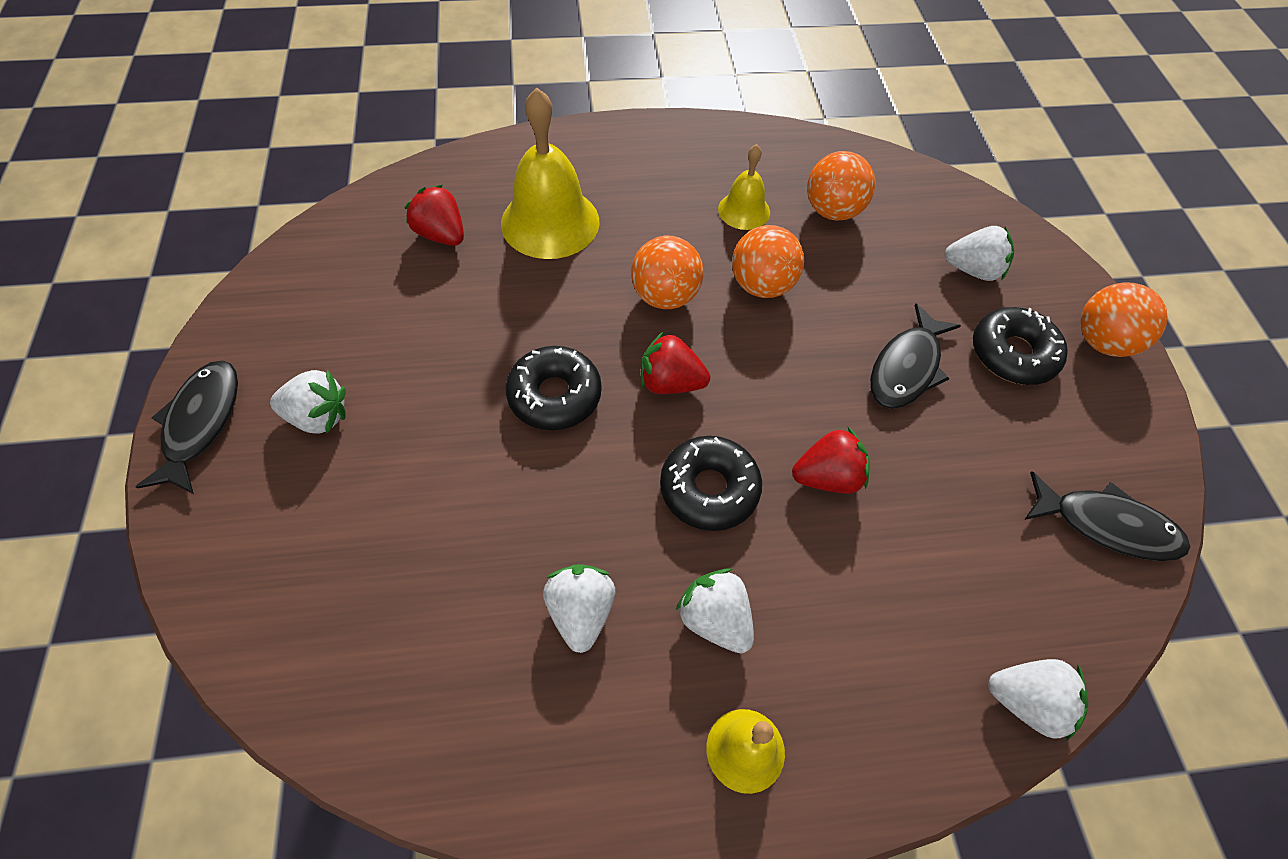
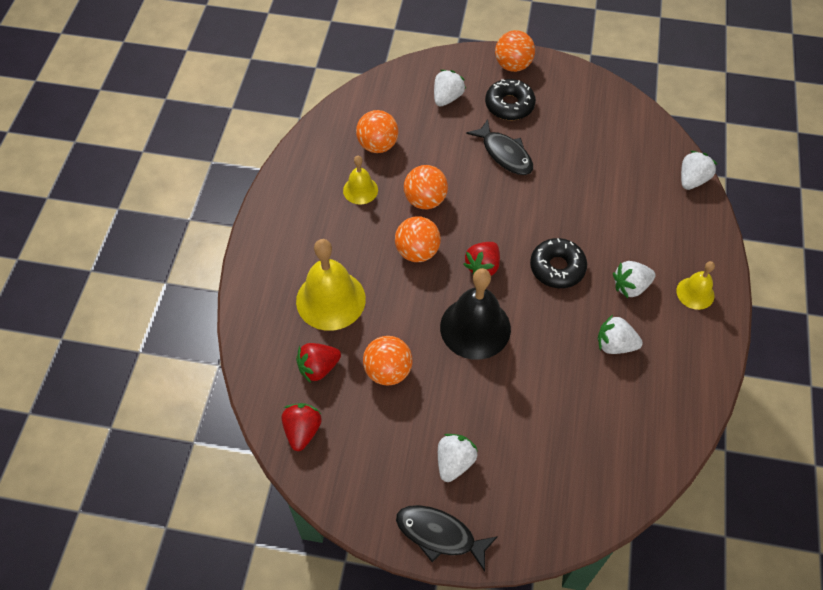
camera: 70 degrees left, 0 degrees up
black donut [505,346,602,430] -> black bell [440,268,511,360]
red strawberry [792,426,870,494] -> red strawberry moved to [281,403,322,451]
black fish [1024,472,1190,561] -> none
none -> orange ball [363,336,413,386]

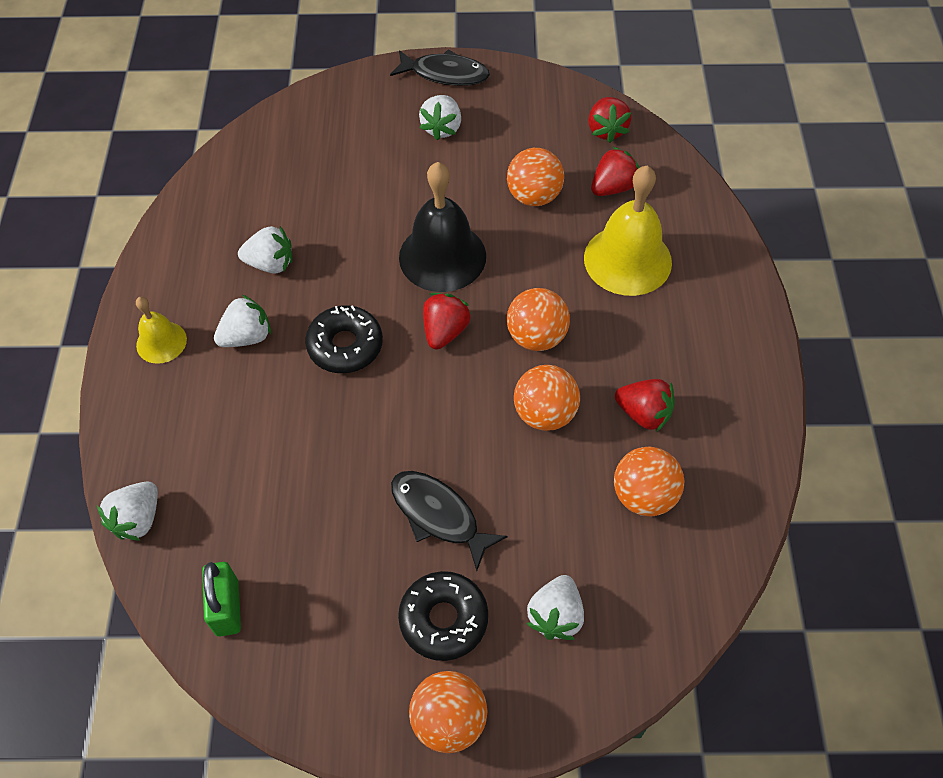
camera: 170 degrees right, 0 degrees up
yellow bell [343,156,378,205] -> red strawberry [615,379,675,432]
none -> green padlock [202,562,241,636]

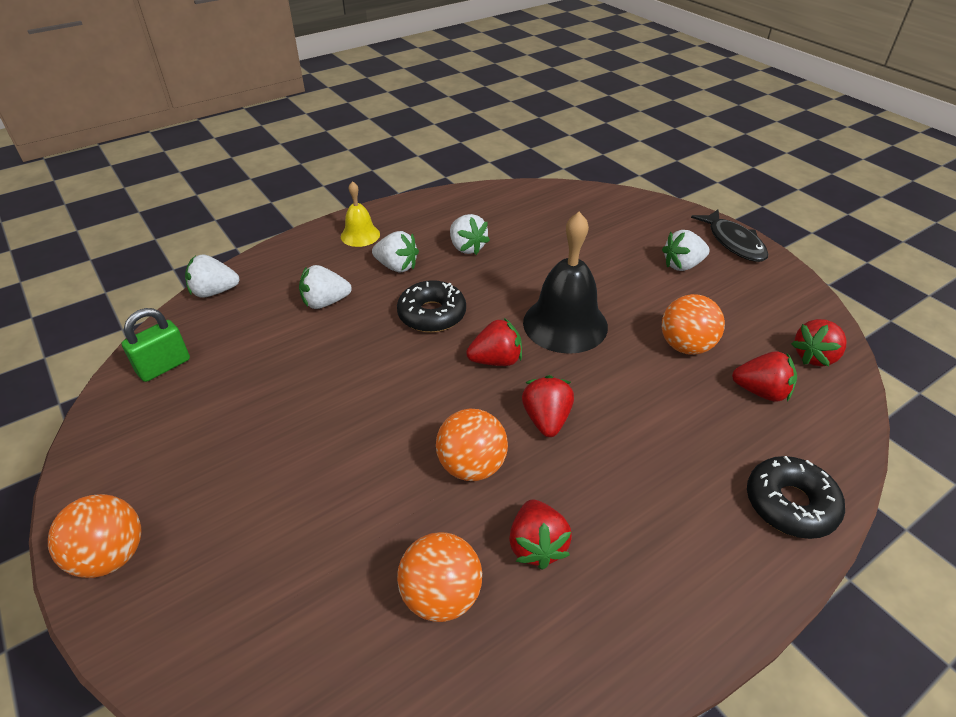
camera: 55 degrees right, 15 degrees down
black fish [391,471,508,571] -> none
black donut [398,571,488,661] -> black donut moved to [747,456,845,539]
orange ball [507,288,570,351] -> red strawberry [522,375,574,437]
white strawberry [526,575,584,640] -> white strawberry moved to [299,265,352,309]
yellow bell [584,166,672,296] -> none

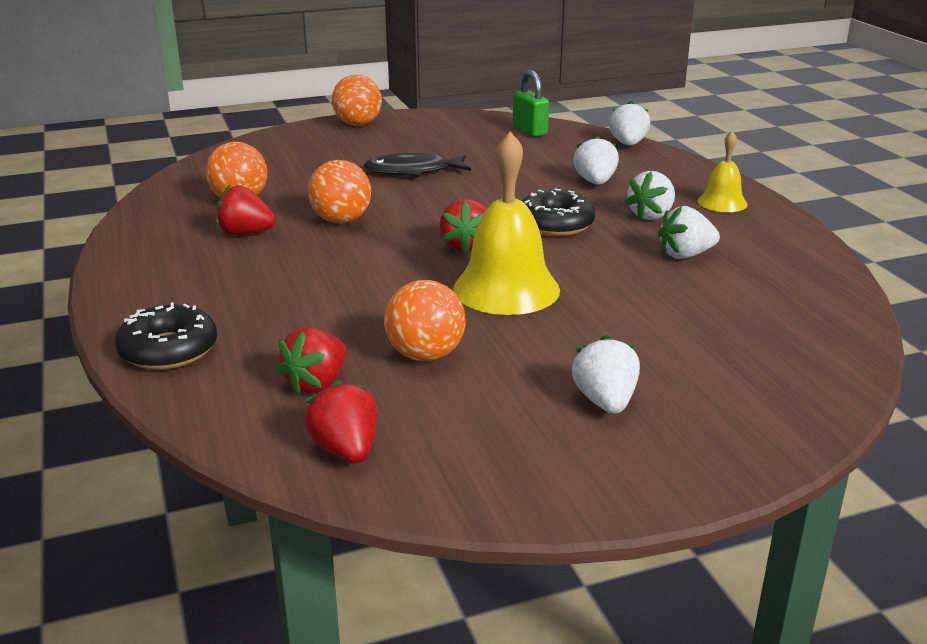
camera: 105 degrees right, 15 degrees down
red strawberry [522,375,574,437] -> none
black bell [523,212,608,354] -> yellow bell [453,131,560,315]
black fish [691,210,768,262] -> black fish moved to [363,153,471,177]

